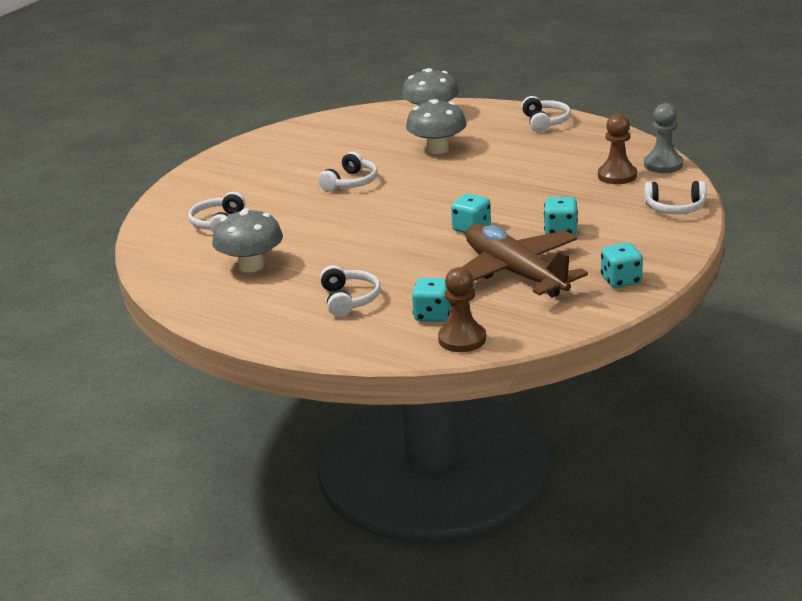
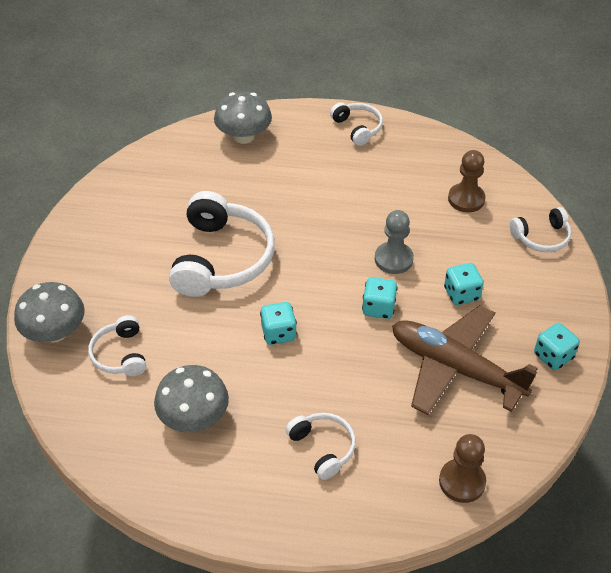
camera: 25 degrees left, 20 degrees up
white headphones [318,152,378,192] -> white headphones [169,191,275,297], size x1.93
grey mushroom [406,99,467,154] -> grey mushroom moved to [14,282,85,343]
turquoise dice [412,278,452,322] -> turquoise dice moved to [260,302,297,345]
grey pawn [644,103,683,173] -> grey pawn moved to [375,210,414,274]

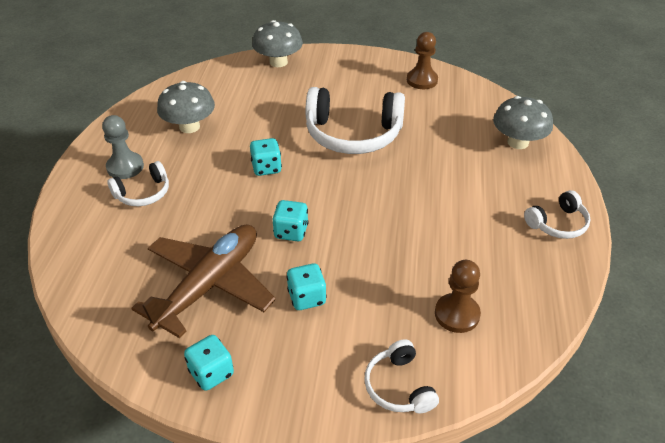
camera: 90 degrees right, 5 degrees down
white headphones [88,315,146,376] -> none
grey pawn [375,210,414,274] -> grey pawn moved to [102,115,144,179]
brown pawn [439,434,486,503] -> brown pawn moved to [407,32,438,89]

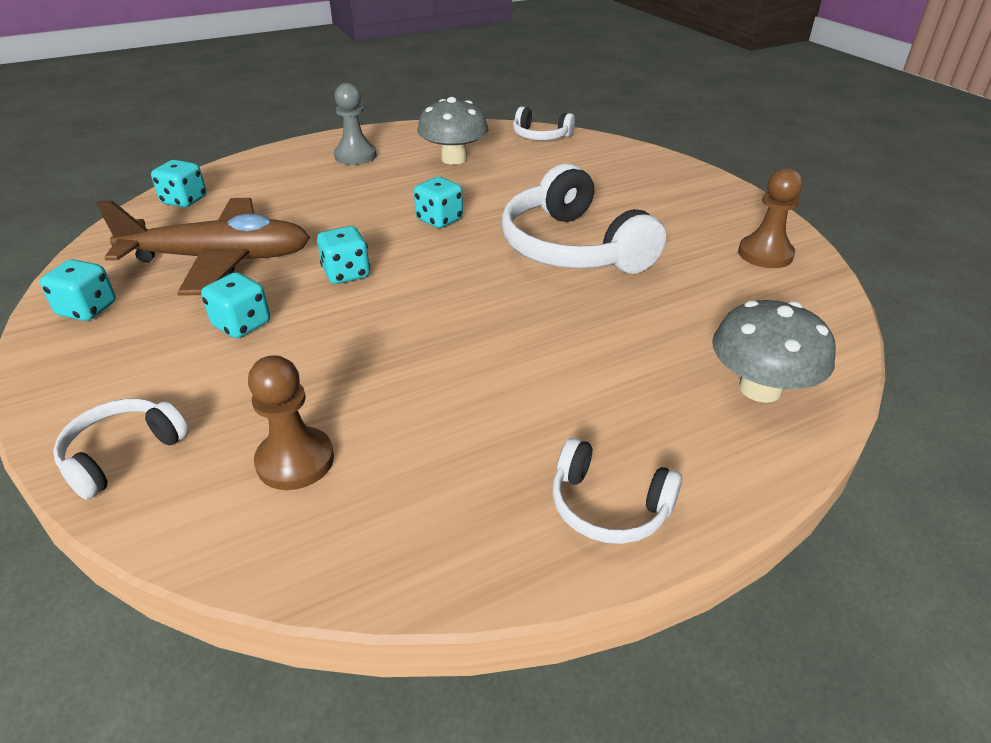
camera: 55 degrees right, 5 degrees down
white headphones [107,161,169,206] -> white headphones moved to [513,107,575,140]
grey mushroom [252,20,303,67] -> none
none -> turquoise dice [151,160,206,208]

